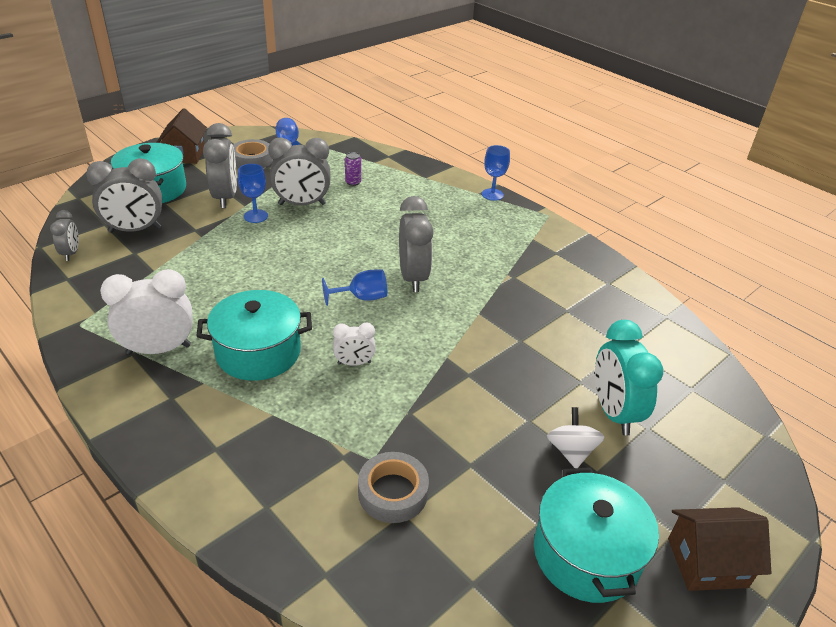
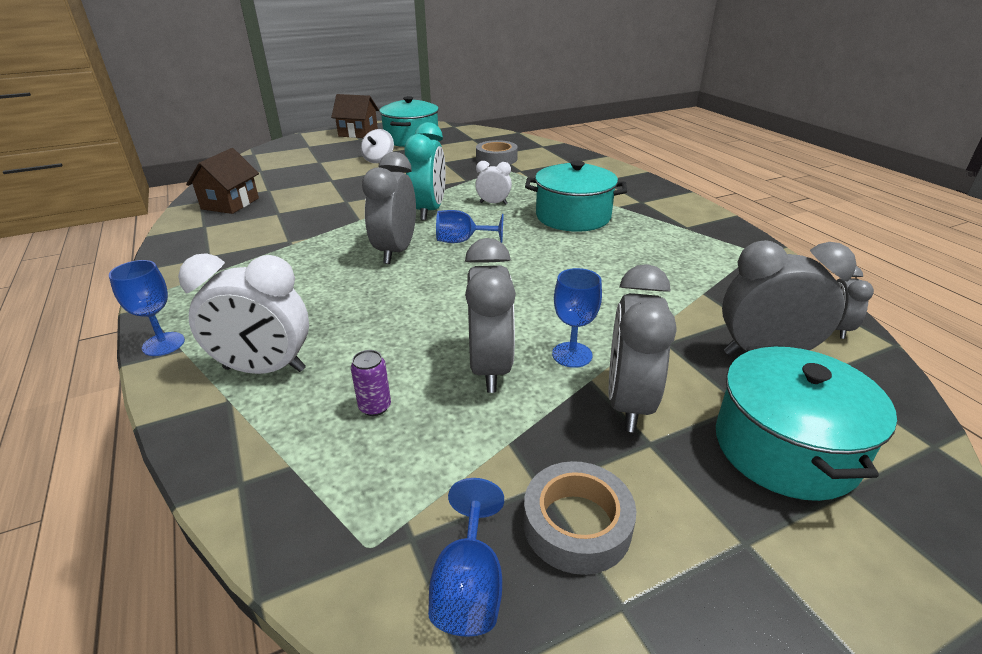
camera: 160 degrees left, 5 degrees down
white clock [100,269,192,355] -> white clock moved to [178,253,309,374]
brown house [156,108,207,164] -> brown house moved to [186,148,259,214]
grey clock [268,137,331,205] -> grey clock turned 75 degrees clockwise [465,238,516,393]
turquoise clock [595,320,663,436] -> turquoise clock moved to [404,122,446,221]

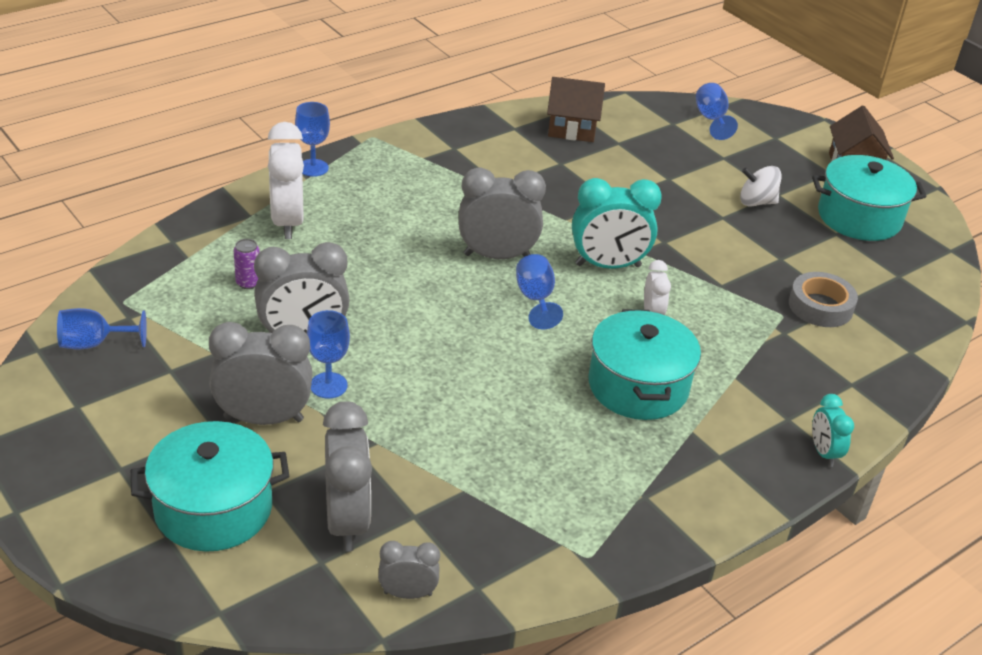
camera: 75 degrees right, 5 degrees up
grey tape [523,461,636,575] -> none
none -> blue goblet [696,83,738,140]
none -> turquoise clock [812,394,854,467]

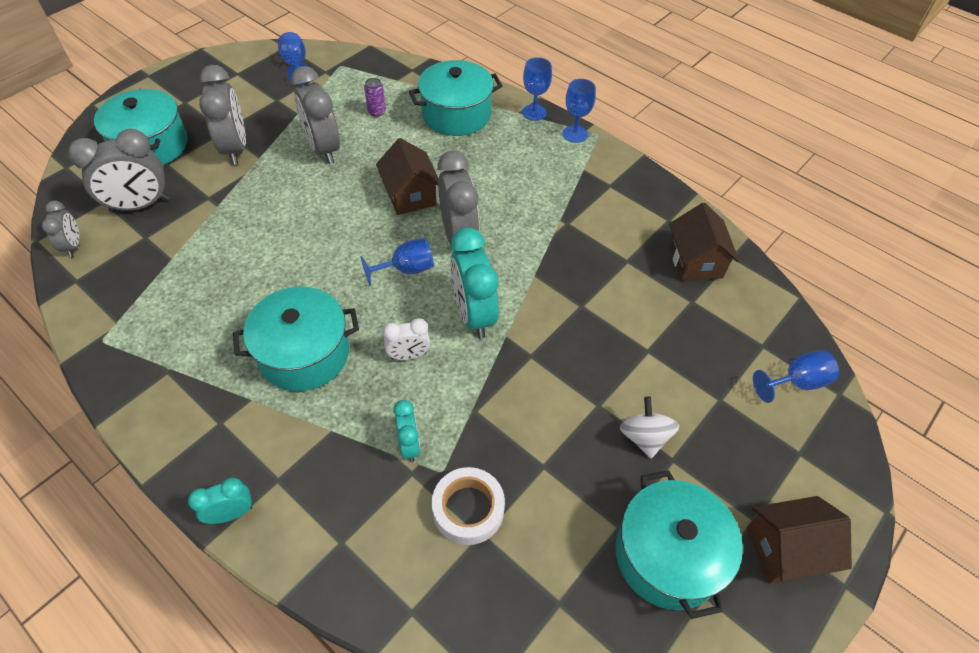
camera: 80 degrees right, 15 degrees up
white clock [268,122,304,239] -> turquoise pot [409,60,503,136]
blue goblet [307,310,350,399] -> blue goblet moved to [563,79,596,143]
grey tape [789,272,858,327] -> white tape [432,467,505,545]
none -> brown house [376,138,439,215]
none -> turquoise clock [393,400,421,462]

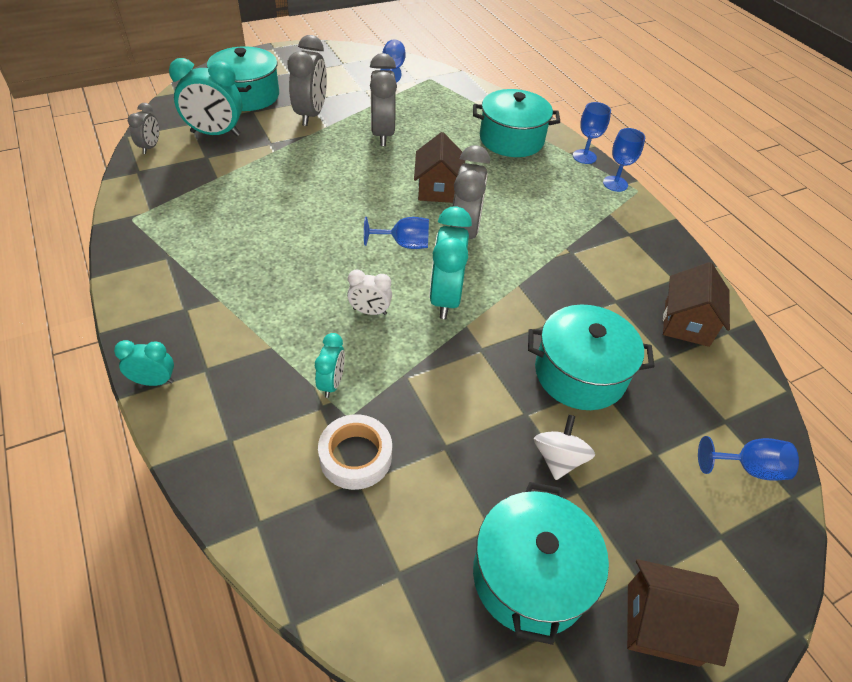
camera: 20 degrees right, 5 degrees down
grey clock [68,129,169,213] -> turquoise clock [169,58,243,136]
turquoise pot [233,287,359,391] -> turquoise pot moved to [528,304,655,410]
purple can [364,78,386,117] -> none

